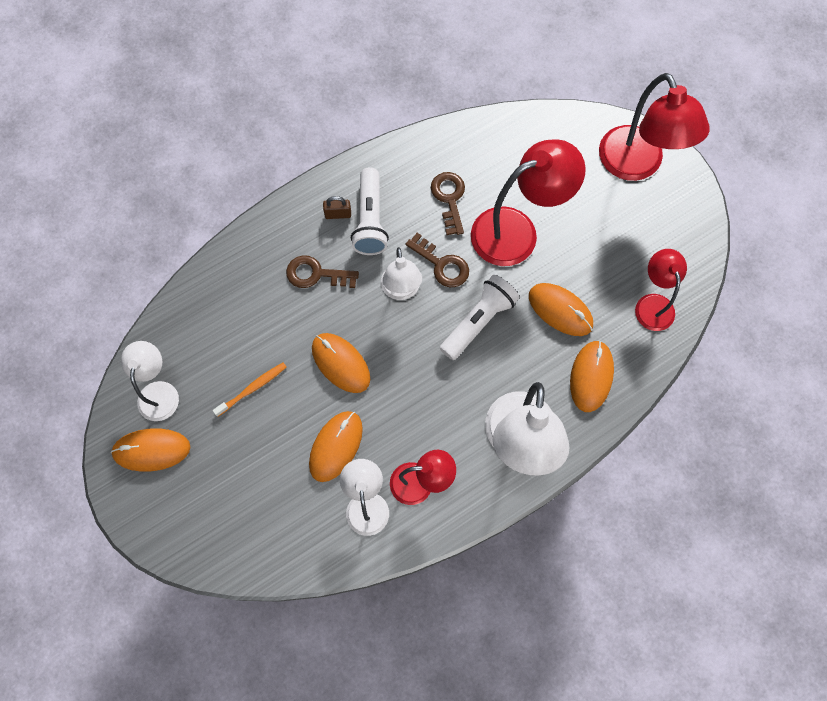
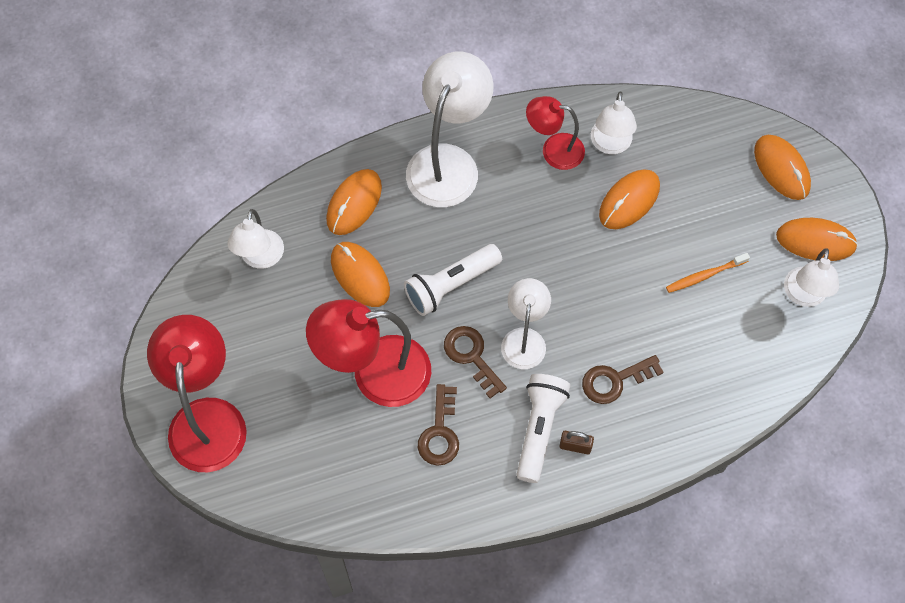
camera: 165 degrees left, 5 degrees down
brown key [286,255,359,288] -> brown key turned 135 degrees clockwise [582,355,664,404]
orange mouse [312,333,370,393] -> orange mouse moved to [754,135,811,200]
red lamp [635,249,687,331] -> white lamp [227,209,284,269]

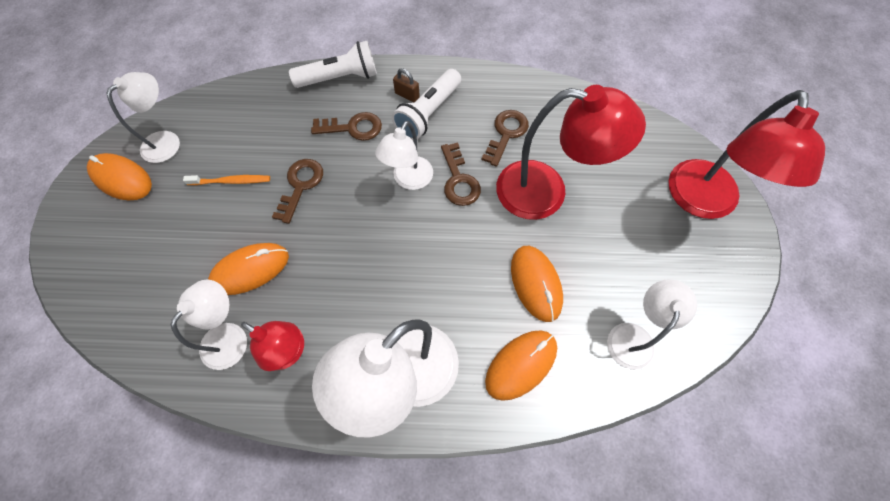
camera: 160 degrees left, 0 degrees up
white flashlight [404,244,502,316] -> white flashlight moved to [289,41,377,88]
orange mouse [754,135,811,200] -> none
none -> brown key [272,159,323,224]

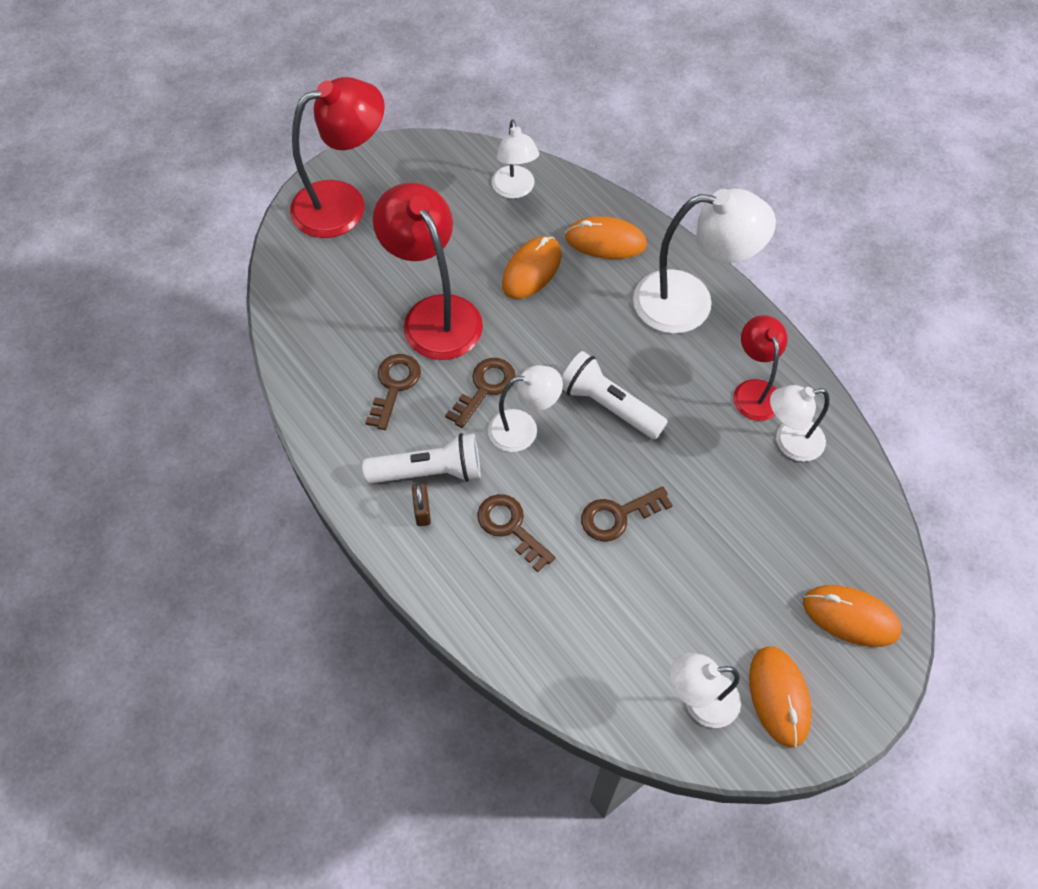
camera: 130 degrees left, 5 degrees down
orange toothbrush [183,175,270,185] -> none
orange mouse [208,243,289,295] -> orange mouse moved to [803,585,901,647]
white flashlight [289,41,377,88] -> white flashlight moved to [561,351,668,439]
brown key [481,110,529,167] -> brown key turned 120 degrees clockwise [365,354,421,430]
white lamp [607,279,697,370] -> white lamp turned 90 degrees counterclockwise [492,119,539,199]

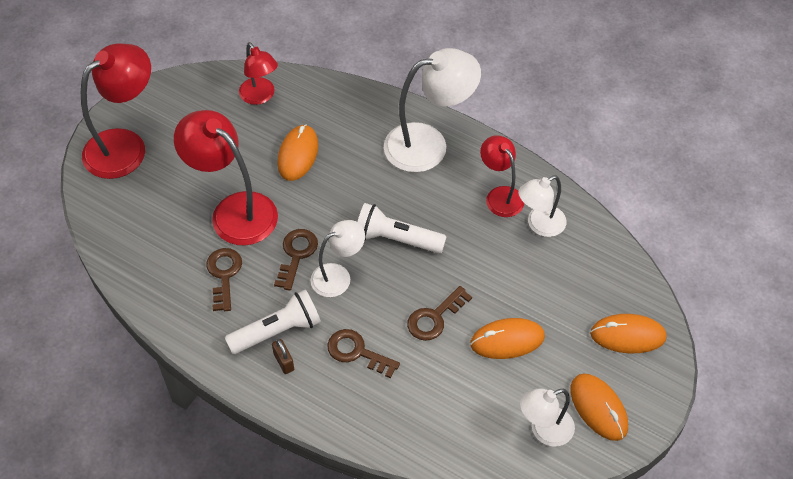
camera: 20 degrees left, 5 degrees down
white lamp [492,119,539,199] -> red lamp [239,42,278,105]
orange mouse [565,216,647,259] -> orange mouse moved to [470,318,545,359]

